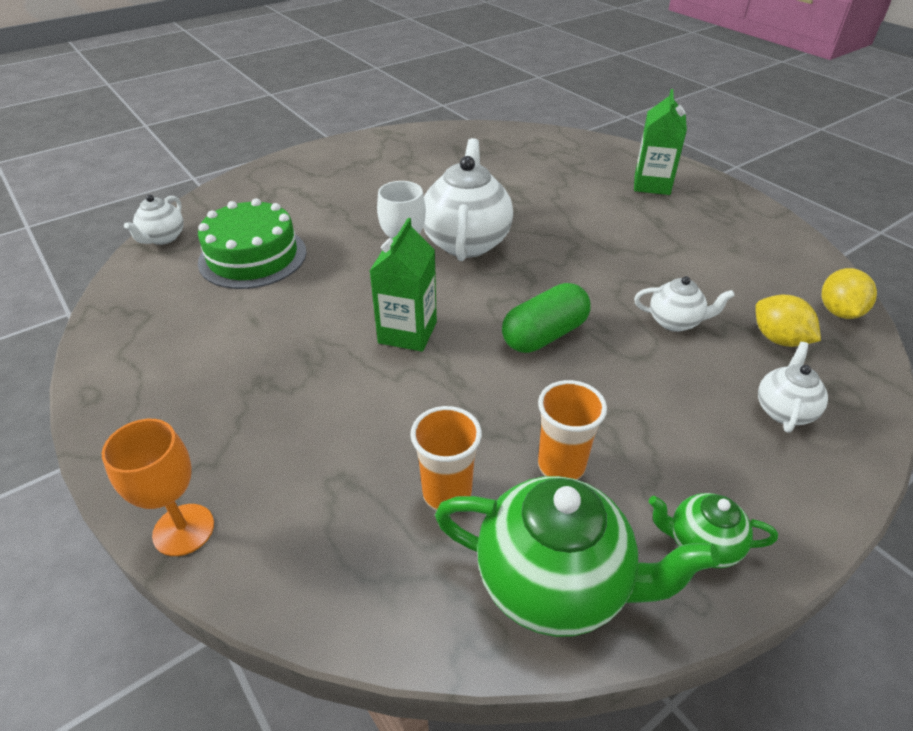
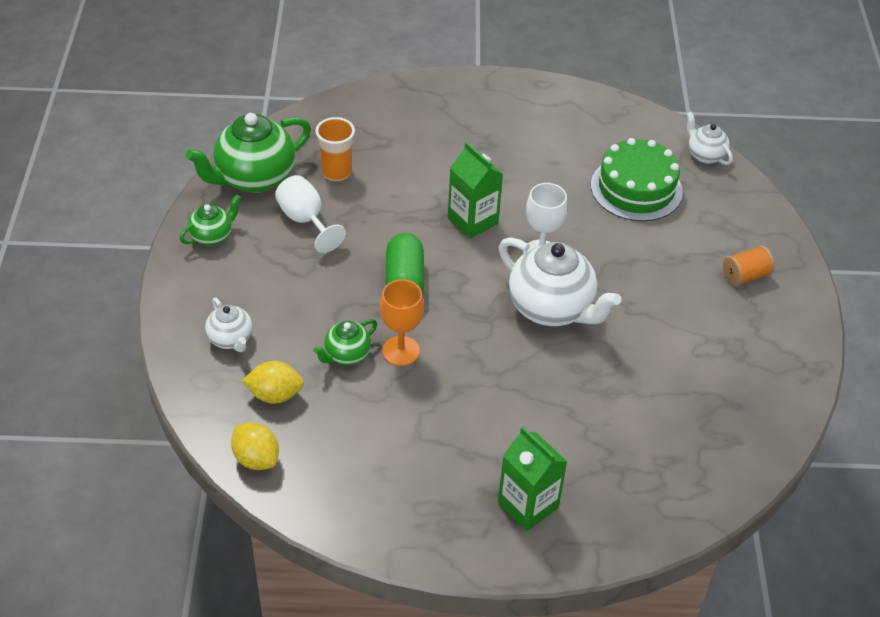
camera: 125 degrees right, 5 degrees up
orange goblet [101,419,214,556] -> orange goblet moved to [380,279,424,366]
orange cup [538,380,607,480] -> white goblet [275,175,346,253]
white teapot [634,276,735,332] -> green teapot [313,319,377,365]
none -> orange spool [723,246,775,286]

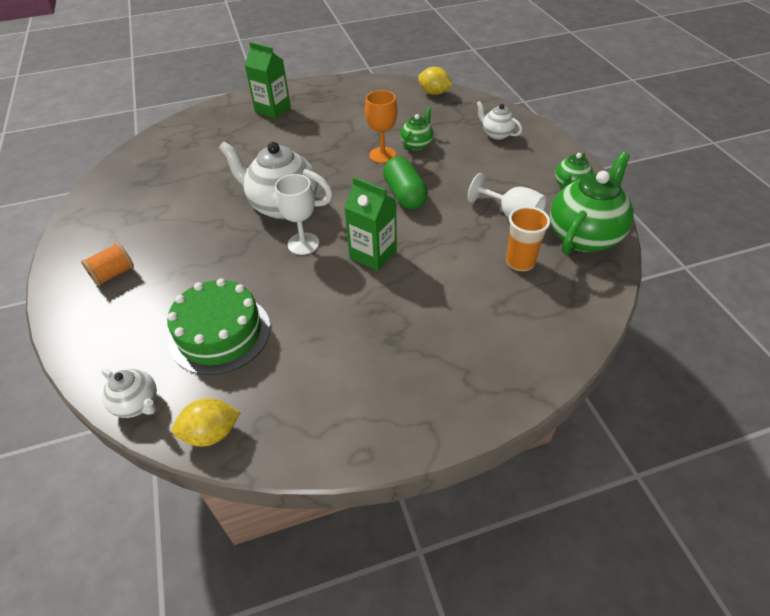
camera: 165 degrees right, 0 degrees up
yellow lemon [242,361,304,404] -> yellow lemon moved to [172,398,241,447]

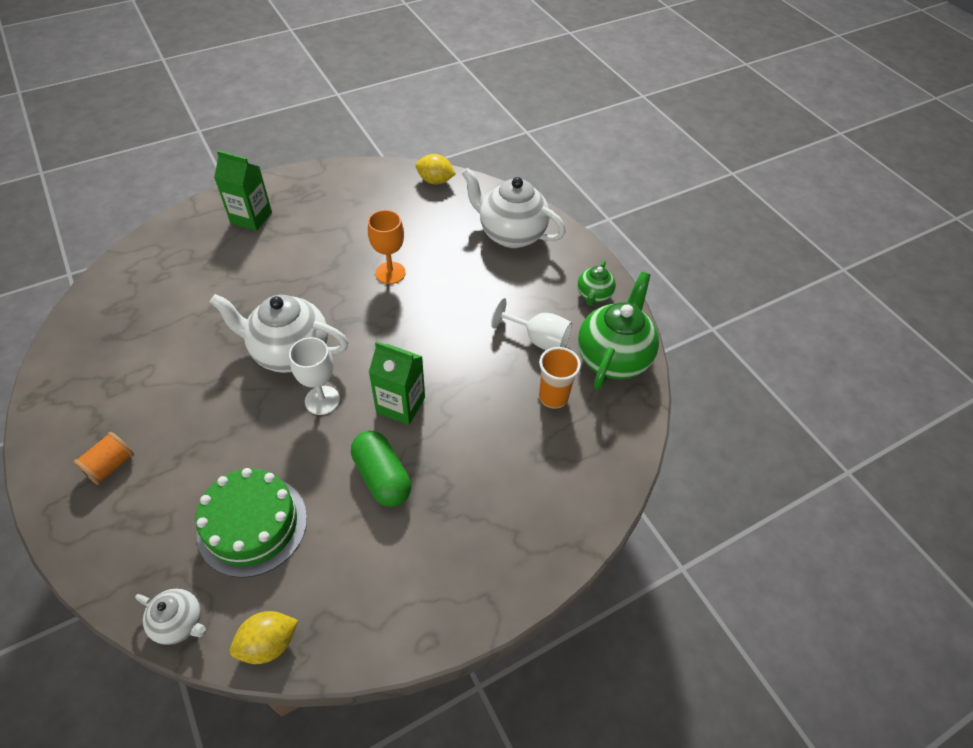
camera: 15 degrees left, 5 degrees up
green capsule [383,157,428,209] -> green capsule moved to [351,431,411,507]
green teapot [400,107,433,151] -> none
white teapot [476,101,522,140] -> white teapot [462,168,566,248], size x1.93

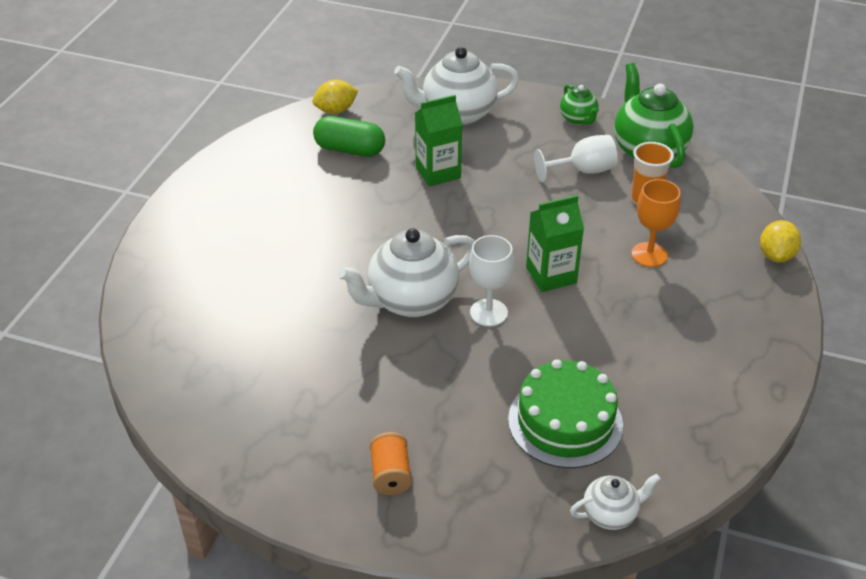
camera: 40 degrees left, 10 degrees down
green carton [214,150,272,231] -> green carton moved to [415,95,462,186]
yellow lemon [230,611,298,664] -> yellow lemon moved to [760,220,801,263]
green capsule [351,431,411,507] -> green capsule moved to [313,116,385,157]
orange goblet [368,210,406,284] -> orange goblet moved to [632,179,681,267]

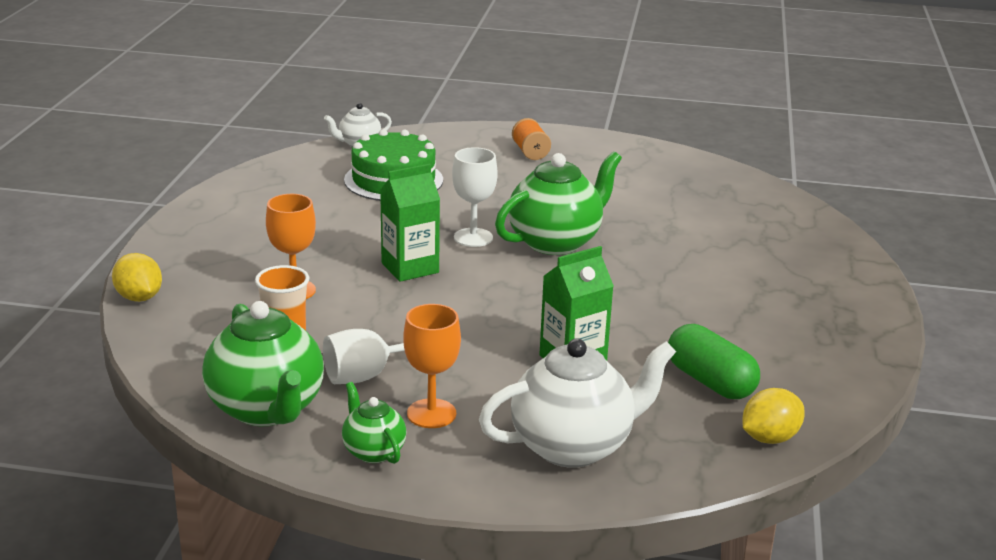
camera: 170 degrees right, 15 degrees down
green capsule [313,116,385,157] -> green capsule turned 45 degrees clockwise [668,324,760,399]
white teapot [338,228,475,317] -> green teapot [495,151,622,255]
yellow lemon [760,220,801,263] -> yellow lemon turned 45 degrees counterclockwise [112,253,162,302]
none -> orange goblet [403,304,461,428]

